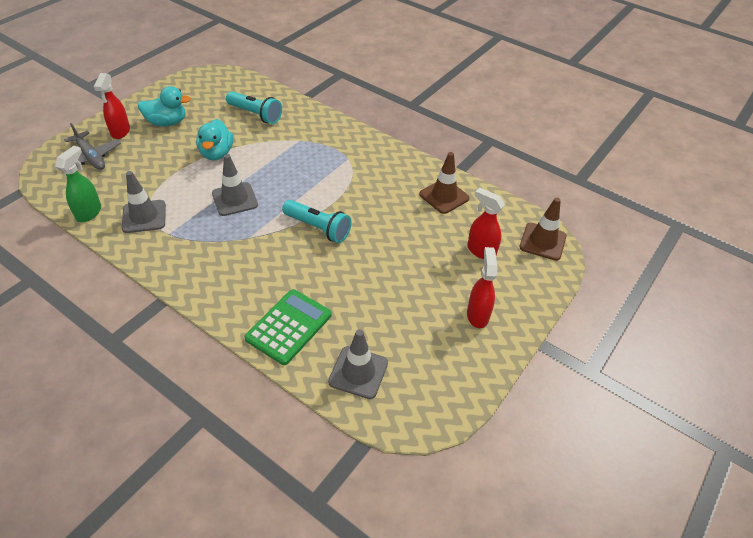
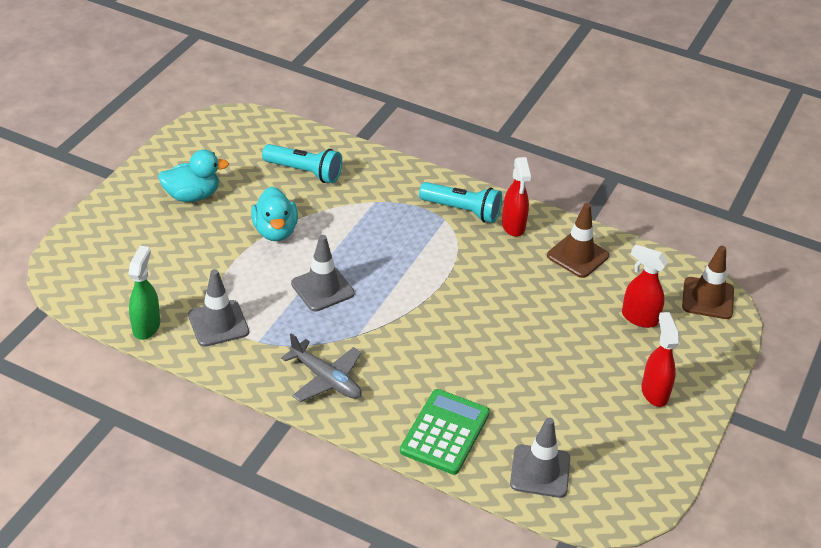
camera: 10 degrees left, 5 degrees down
grey plane [64,123,121,170] -> grey plane moved to [281,333,362,402]
red spray bottle [94,73,130,139] -> red spray bottle moved to [502,157,531,237]
turquoise flashlight [282,200,351,243] -> turquoise flashlight moved to [419,182,502,223]

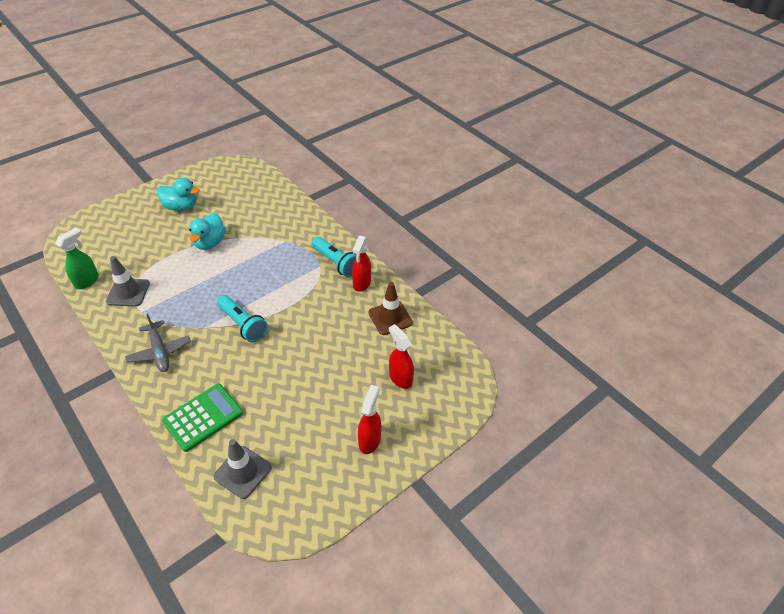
camera: 25 degrees right, 5 degrees up
turquoise flashlight [262,144,342,183] -> turquoise flashlight moved to [217,295,268,342]
grey traffic cone [291,235,355,311] -> none
brown traffic cone [682,246,734,319] -> none

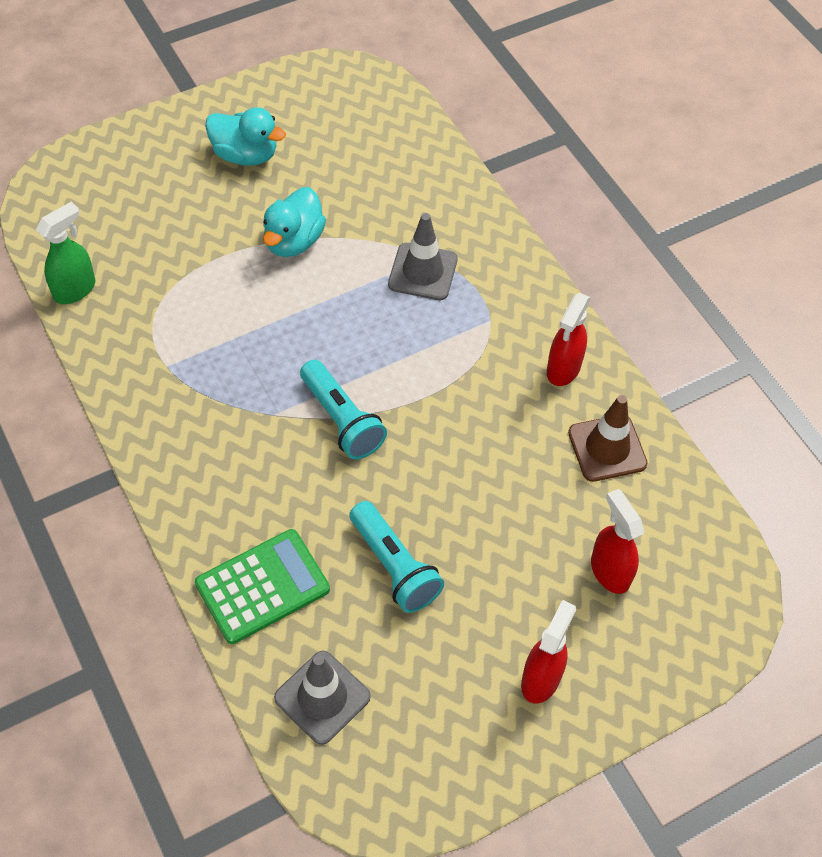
camera: 10 degrees right, 10 degrees up
grey traffic cone [106,256,150,307] -> grey traffic cone moved to [388,213,458,300]
grey plane [125,314,191,372] -> none
turquoise flashlight [311,237,356,277] -> turquoise flashlight moved to [349,501,444,613]

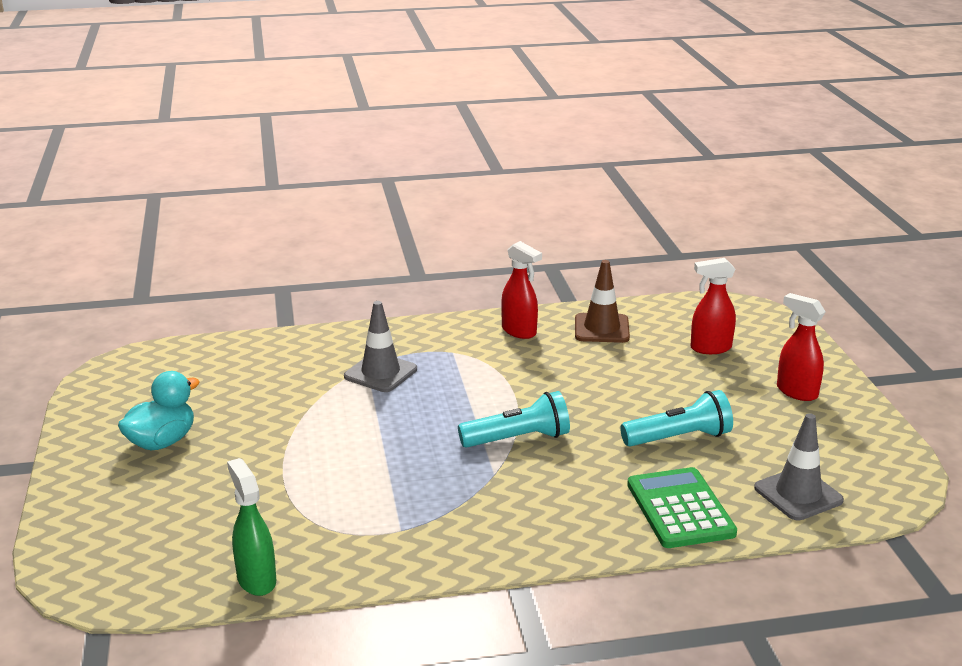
camera: 70 degrees left, 30 degrees down
turquoise duck [263,187,326,257] -> none

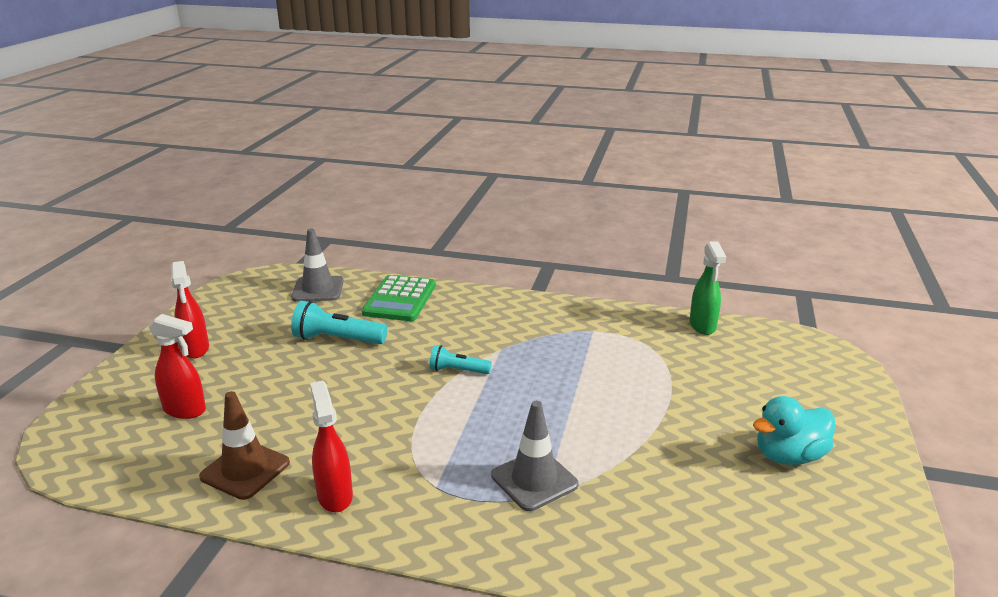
camera: 155 degrees left, 0 degrees up
turquoise flashlight [458,391,570,448] -> turquoise flashlight [429,345,492,374], size x0.62

